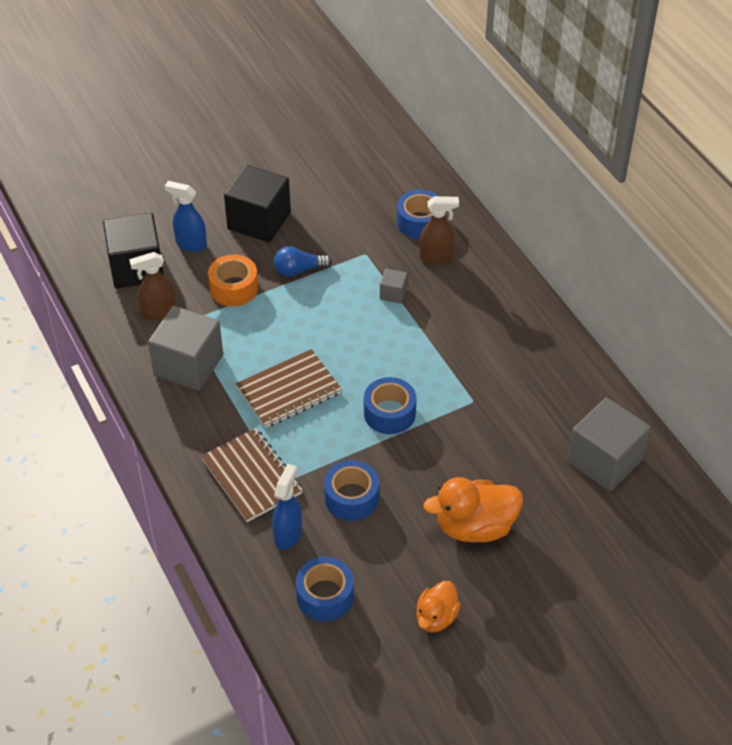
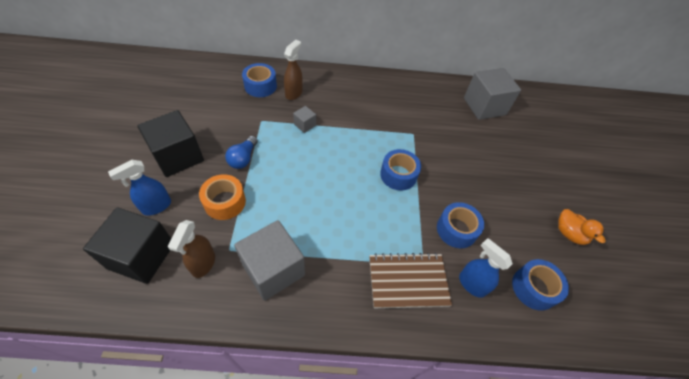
camera: 65 degrees left, 5 degrees up
brown notebook [236,349,342,428] -> none
orange duck [423,477,523,542] -> none

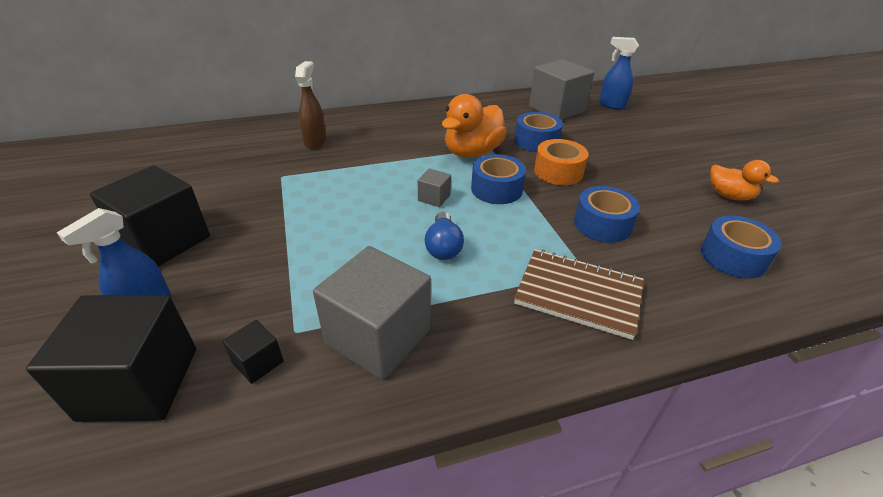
camera: 15 degrees left, 15 degrees down
brown spray bottle [168,220,215,278] -> black cube [223,320,284,384]
orange tape [199,174,246,220] -> orange tape moved to [534,139,588,185]
blue light bulb [225,136,258,169] -> blue light bulb moved to [425,212,464,260]
blue tape [242,63,277,97] -> blue tape moved to [514,112,563,152]
grey cube [293,106,316,133] -> grey cube moved to [418,168,451,207]
brown notebook [369,253,452,308] -> brown notebook turned 45 degrees clockwise [514,249,644,340]
blue spray bottle [459,238,513,298] -> blue spray bottle moved to [599,37,639,110]
none -> orange duck [442,94,507,158]

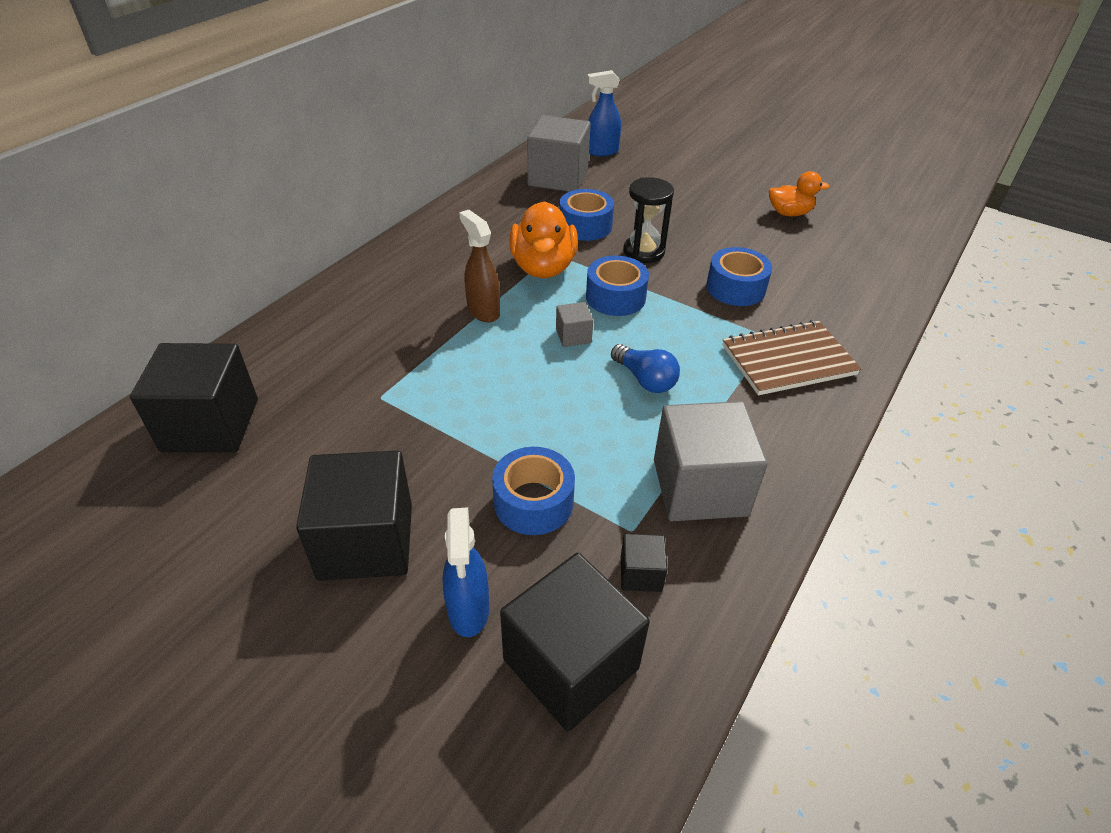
camera: 40 degrees left, 5 degrees up
brown spray bottle [295,61,326,149] -> brown spray bottle moved to [459,210,500,323]
orange tape [534,139,588,185] -> black hourglass [623,177,674,263]
blue tape [701,216,782,279] -> blue tape moved to [492,447,575,535]
none -> black cube [130,343,258,452]

